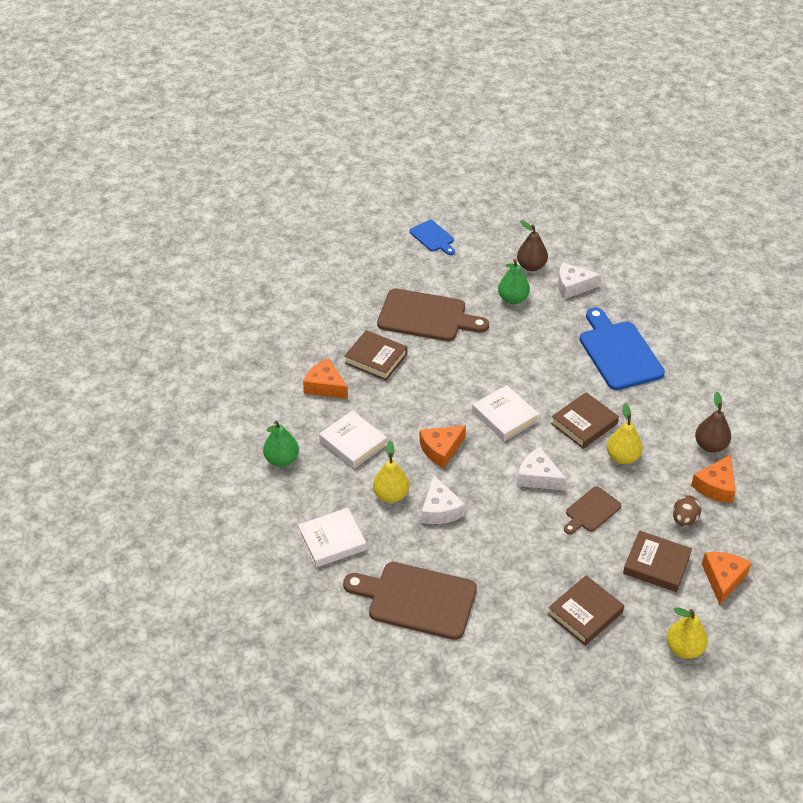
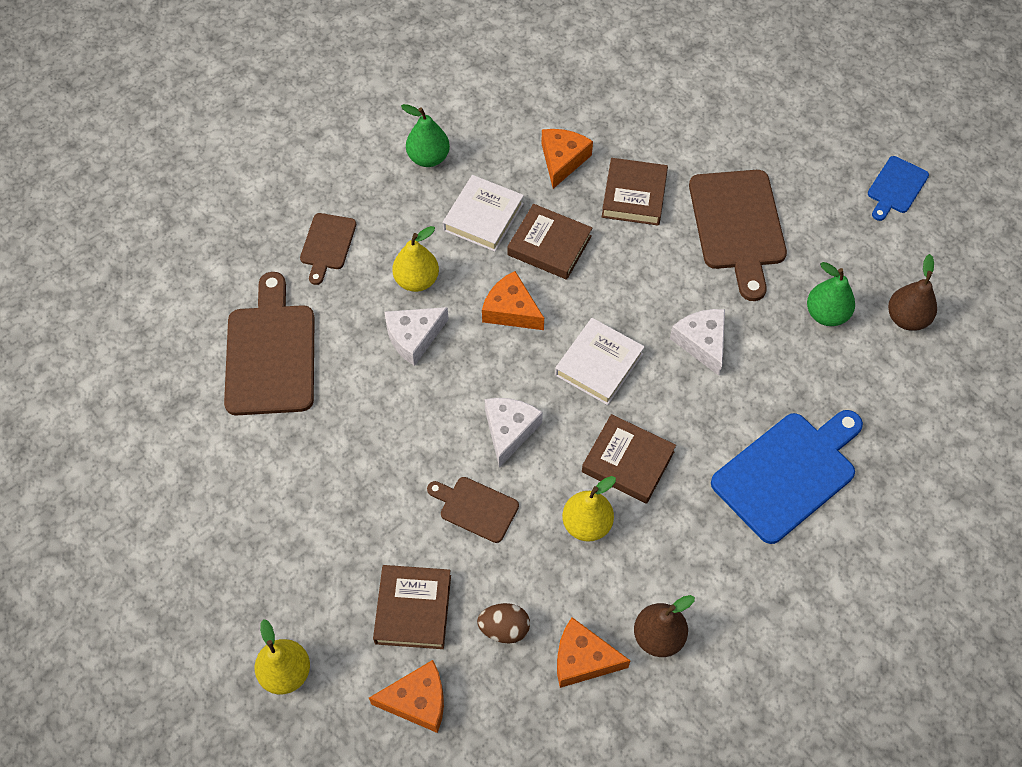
camera: 70 degrees right, 15 degrees up
white book [298,508,367,568] -> brown cutting board [300,213,356,285]
brown book [547,575,624,646] -> brown book moved to [507,204,592,280]
white cheese [558,262,601,299] -> white cheese moved to [670,309,725,376]

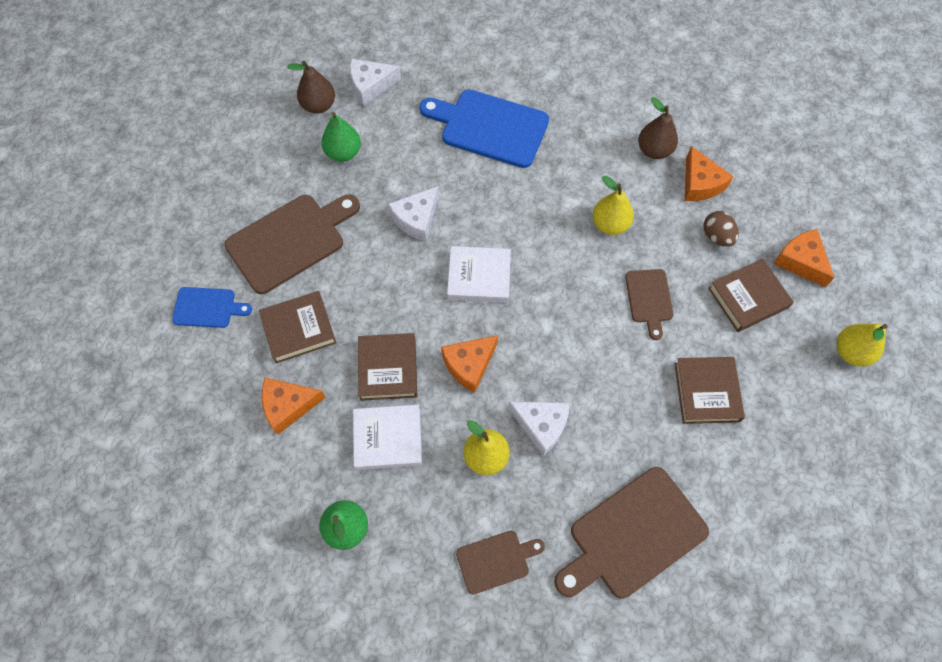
camera: 120 degrees left, 5 degrees up
orange cheese [482,271,544,330] -> orange cheese turned 45 degrees clockwise [441,335,498,393]
white cheese [485,398,543,468] -> white cheese moved to [350,59,401,105]
brown book [582,414,676,504] -> brown book moved to [674,357,745,424]
blue cutting board [868,156,929,221] -> blue cutting board moved to [172,287,252,328]

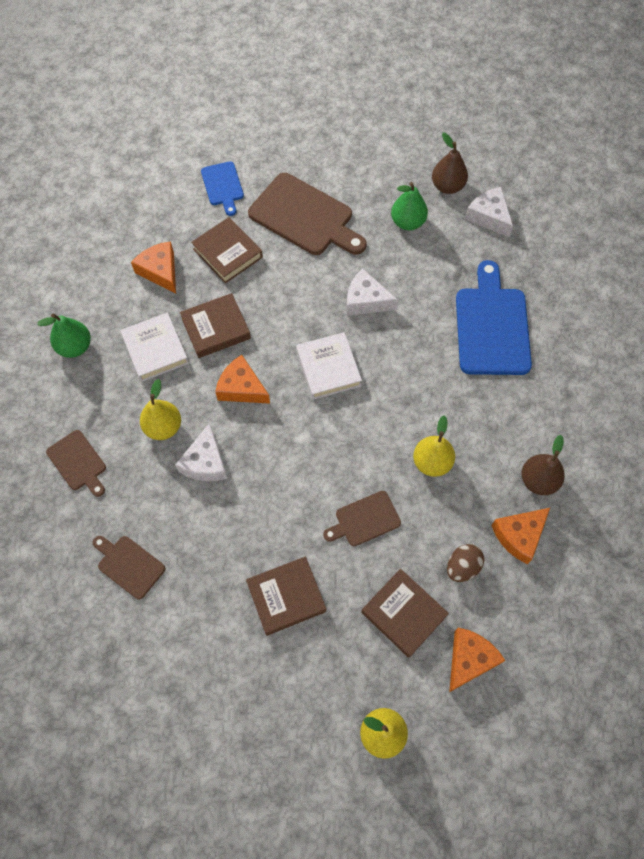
camera: 70 degrees right, 0 degrees up
brown cutting board [554,467,709,598] -> brown cutting board [93,536,165,599], size x0.54

